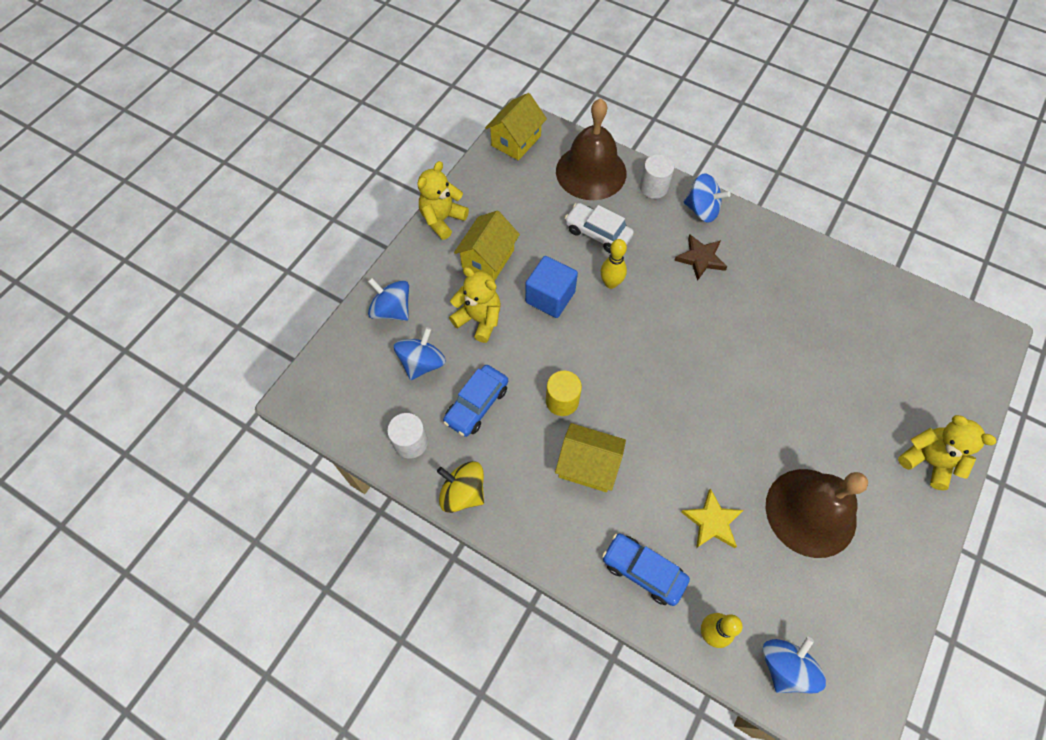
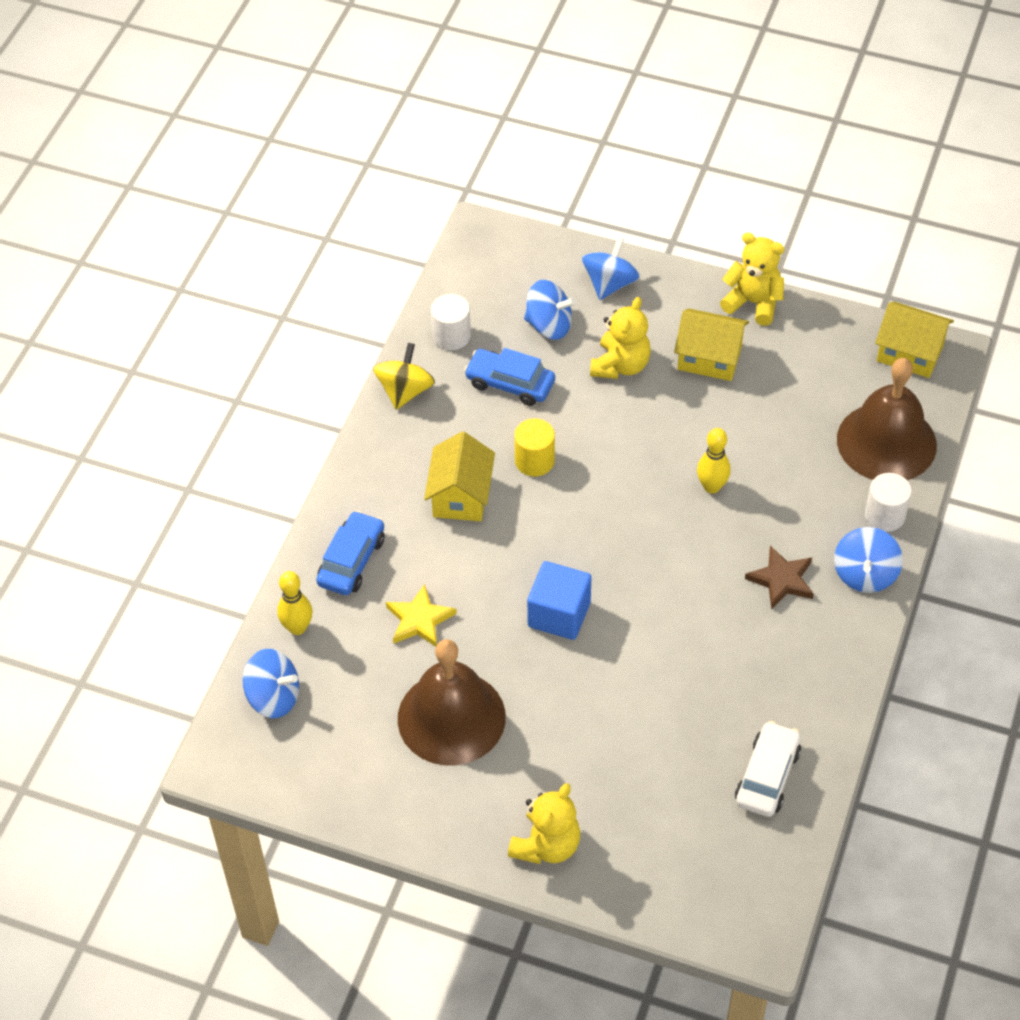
camera: 80 degrees right, 10 degrees down
blue cube [525,256,578,318] -> blue cube moved to [527,561,591,640]
white car [565,203,634,253] -> white car moved to [735,721,801,817]

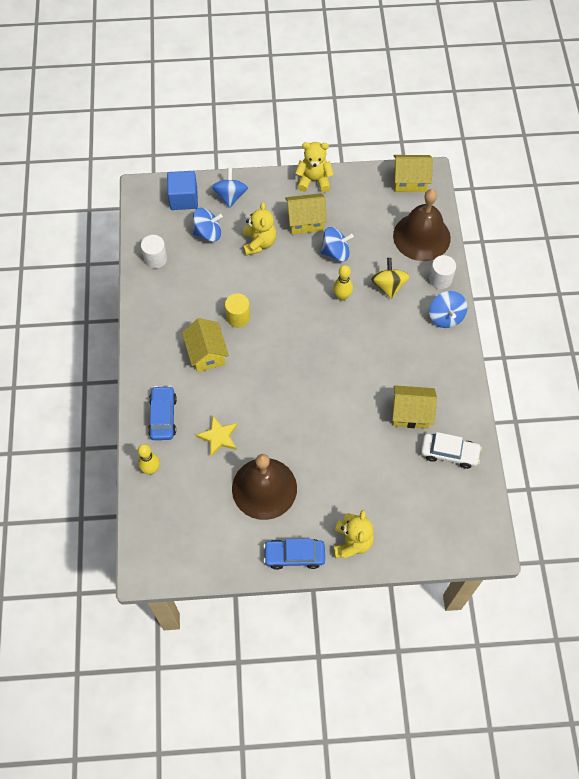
camera: 25 degrees left, 10 degrees up
blue spinning top [243,649,299,718] -> blue spinning top moved to [320,227,354,262]
yellow spinning top [373,343,435,410] -> yellow spinning top moved to [371,258,410,299]
blue car [464,348,555,406] -> blue car moved to [263,539,325,570]
blue cube [527,561,591,640] -> blue cube moved to [167,171,198,210]
white car [735,721,801,817] -> white car turned 105 degrees clockwise [421,432,482,469]
brown star [745,545,814,609] -> none
none -> yellow house [392,385,437,429]

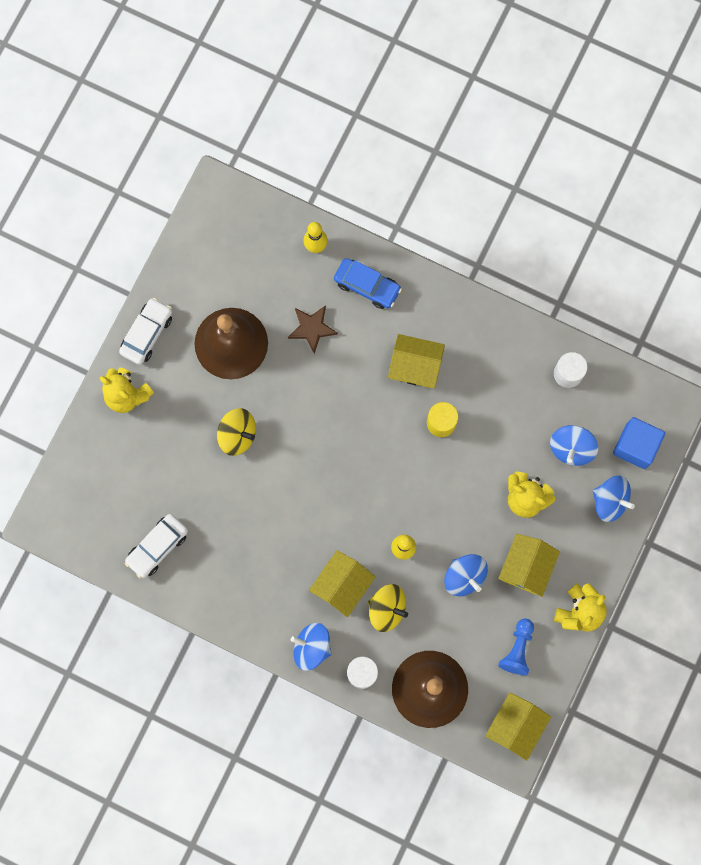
camera: 120 degrees right, 15 degrees up
yellow star [196,416,238,457] -> brown star [288,305,338,354]
blue car [263,539,325,570] -> white car [119,298,172,365]
blue spinning top [320,227,354,262] -> blue spinning top turned 60 degrees counterclockwise [444,554,488,596]
yellow house [392,385,437,429] -> yellow house moved to [309,550,375,617]
none -> yellow spinning top [217,408,256,456]
none -> blue pawn [498,618,534,675]

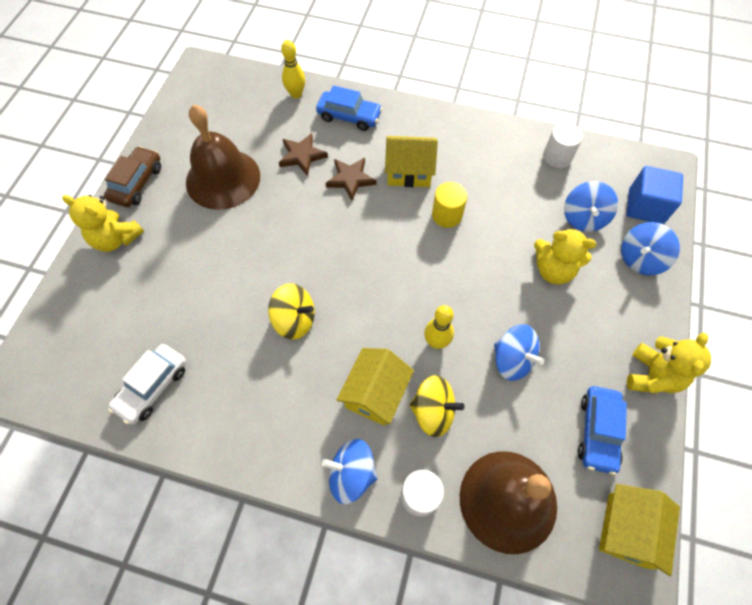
camera: 10 degrees left, 15 degrees down
white car [119,298,172,365] -> brown car [104,146,161,207]
yellow spinning top [217,408,256,456] -> yellow spinning top moved to [268,283,315,340]
yellow house [498,534,560,597] -> none
blue pawn [498,618,534,675] -> blue car [578,386,627,475]
blue spinning top [593,476,635,522] -> blue spinning top turned 120 degrees clockwise [621,222,680,275]
none -> brown star [325,158,376,200]

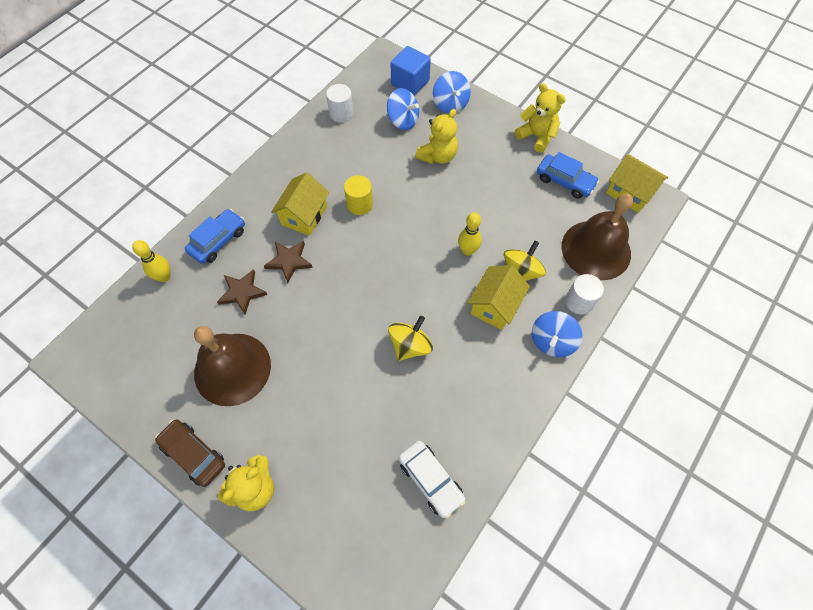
camera: 70 degrees left, 0 degrees up
yellow house [337,348,414,426] -> yellow house turned 75 degrees clockwise [467,265,530,330]
blue spinning top [494,324,544,381] -> none

